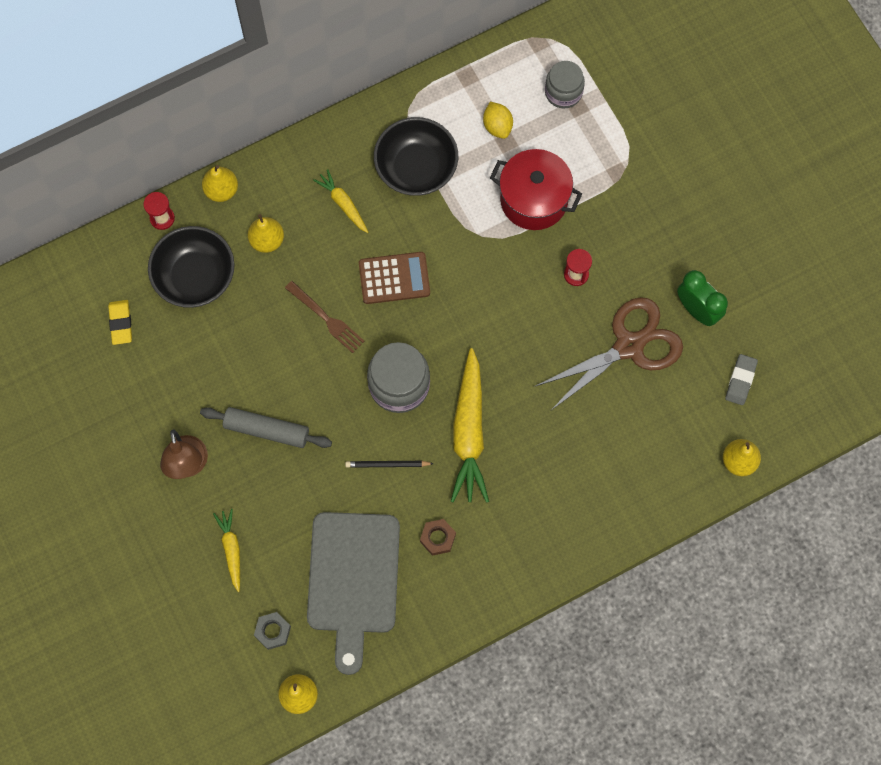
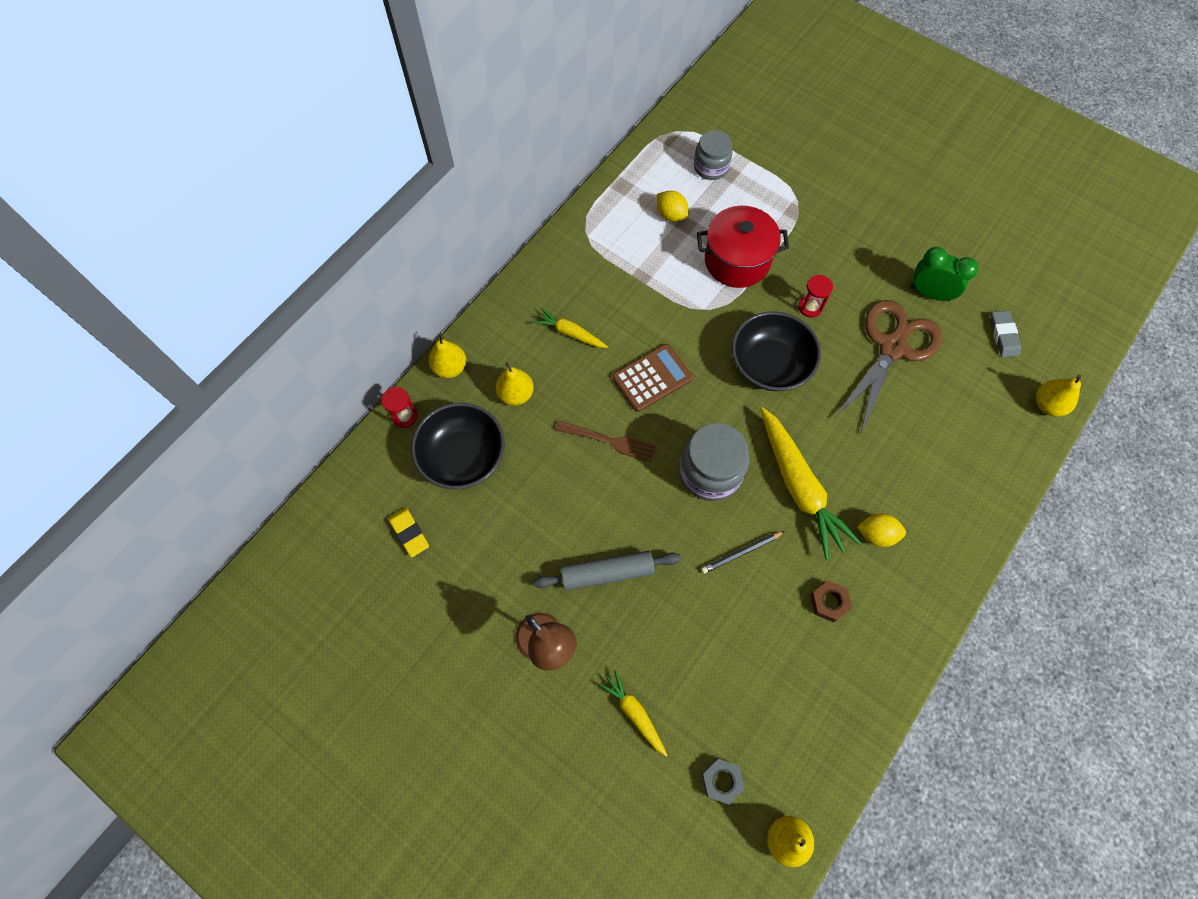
camera: 25 degrees left, 5 degrees down
grey cutting board [307,512,400,675] -> none
black bowl [374,117,458,196] -> black bowl moved to [732,311,821,391]
none -> yellow lemon [857,513,906,547]

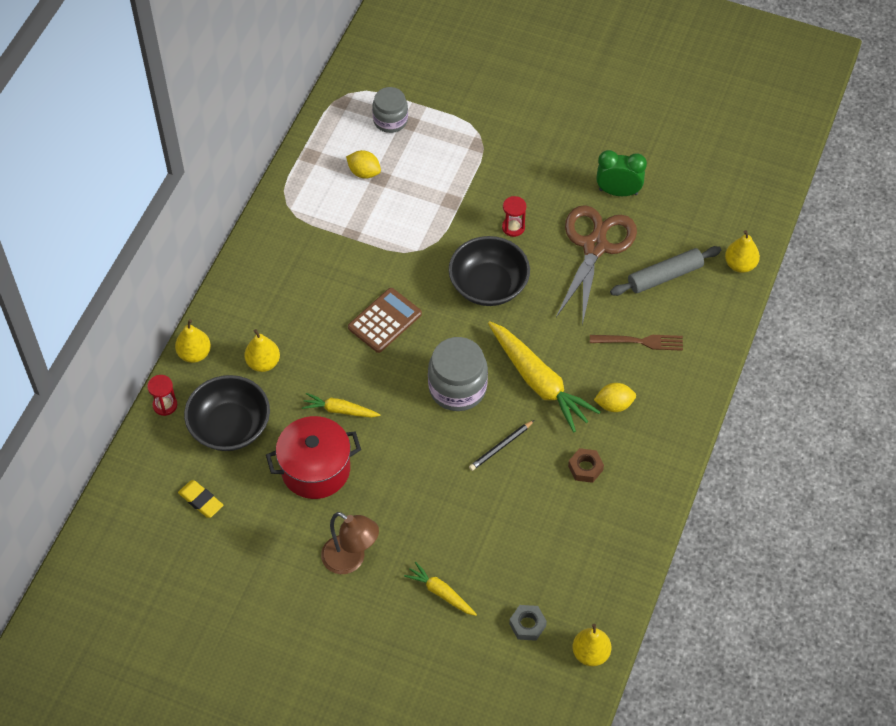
camera: 15 degrees left, 10 degrees down
yellow carrot [533,308,608,348] -> yellow carrot moved to [302,393,381,418]
grey rolling pin [533,551,681,590] -> grey rolling pin moved to [610,246,721,296]
brown fork [555,421,656,462] -> brown fork moved to [590,335,683,351]
red pot [697,206,789,288] -> red pot moved to [266,416,361,499]
grey eraser [990,311,1021,357] -> none

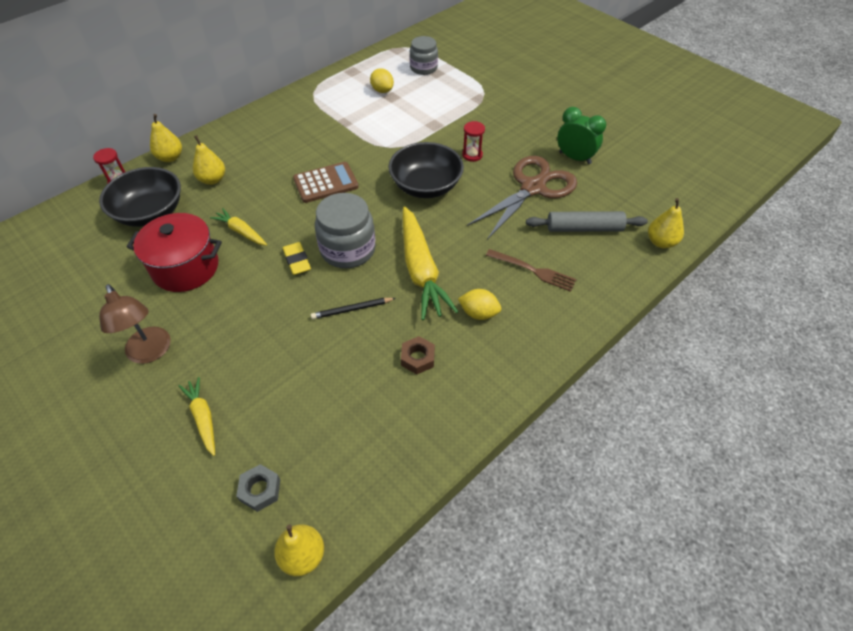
camera: 25 degrees right, 5 degrees down
yellow eraser [178,480,223,518] -> yellow eraser moved to [283,242,311,275]

